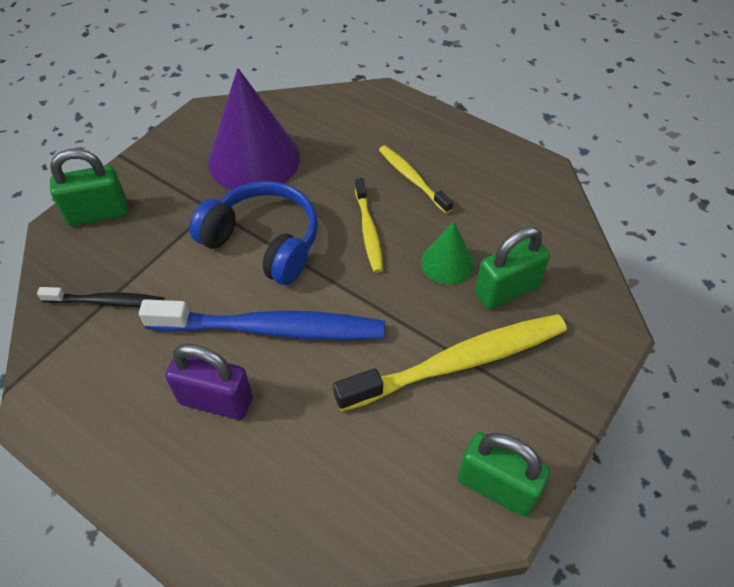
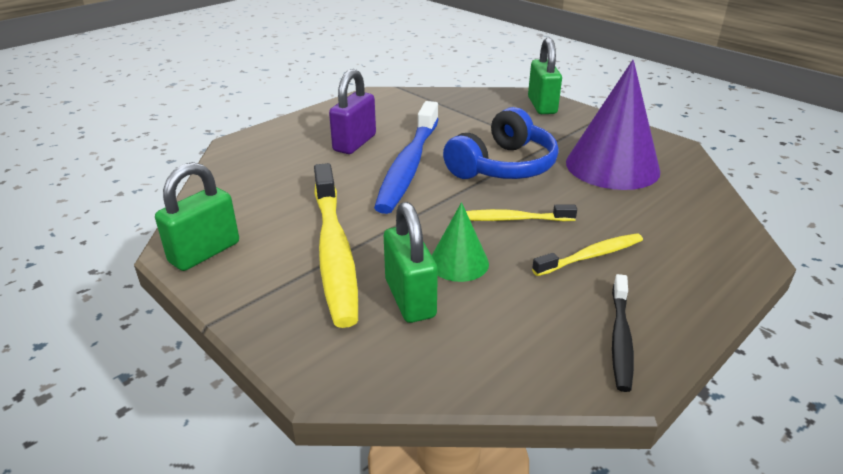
camera: 100 degrees right, 20 degrees down
black toothbrush [37,287,164,307] -> black toothbrush moved to [612,274,634,392]

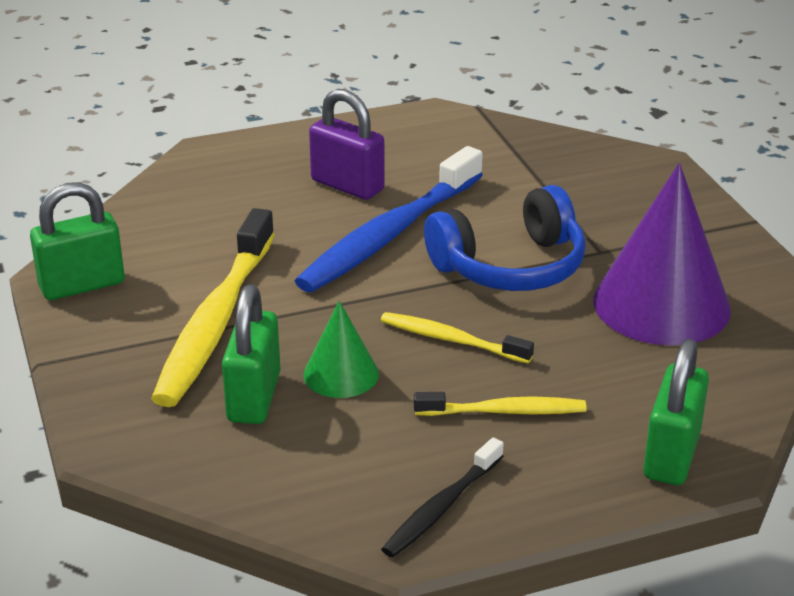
camera: 25 degrees right, 0 degrees up
purple padlock [329,69,376,154] -> purple padlock turned 75 degrees clockwise [309,89,385,200]
green padlock [528,38,562,114] -> green padlock moved to [643,339,709,485]

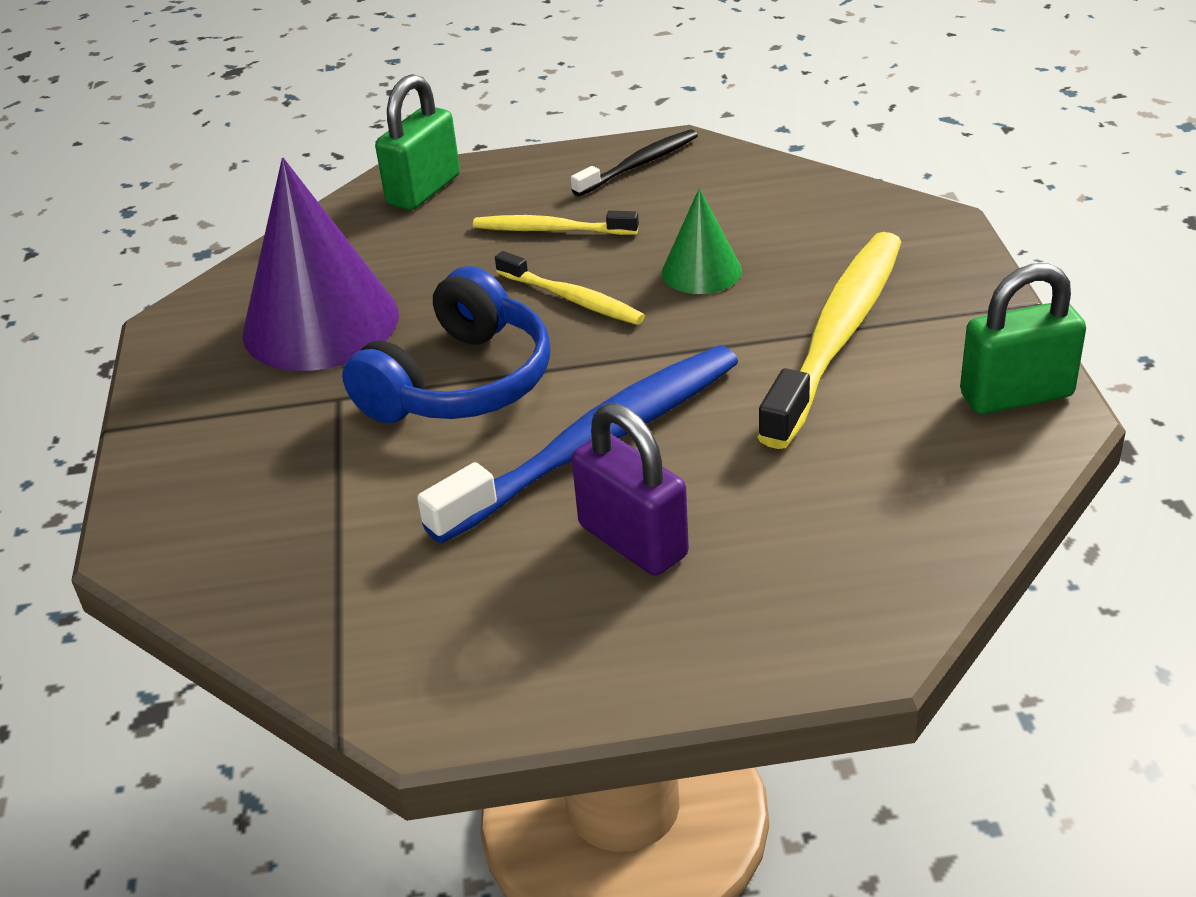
camera: 165 degrees left, 5 degrees up
green padlock [222,284,281,424] -> none
blue headphones [424,185,586,291] -> blue headphones turned 135 degrees clockwise [342,266,551,423]

